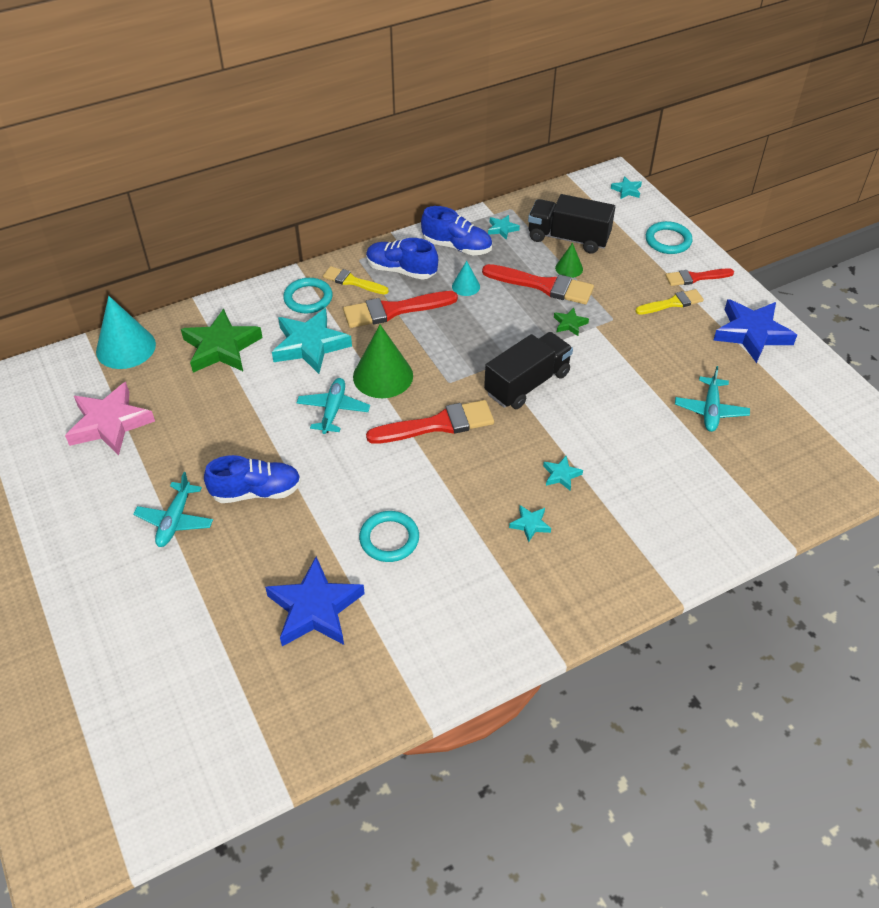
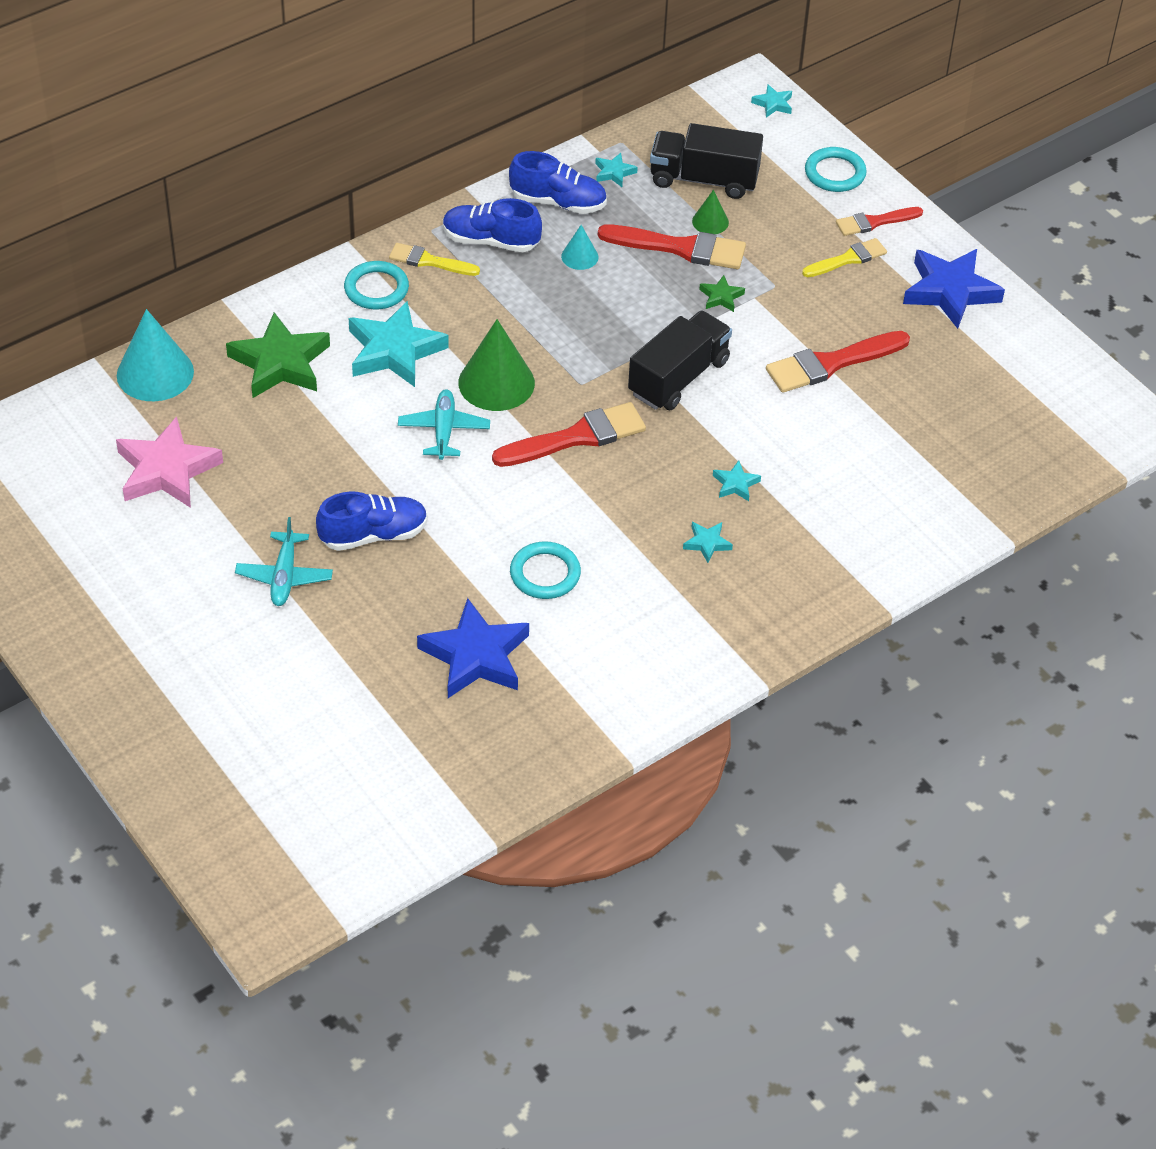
camera: 10 degrees left, 0 degrees up
red brush [343,291,458,328] -> red brush moved to [766,331,910,393]
turquoise plane [675,366,750,432] -> none

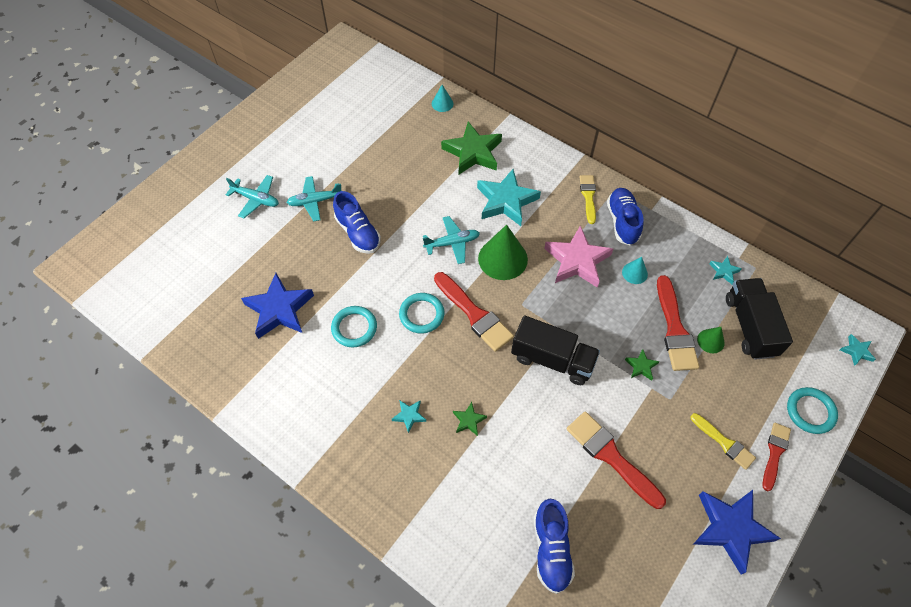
camera: 75 degrees right, 10 degrees up
pink star [116,416,223,508] -> pink star moved to [544,226,613,288]
turquoise cone [117,309,194,401] -> turquoise cone [432,85,453,112], size x0.51
turquoise ring [344,261,409,309] -> turquoise ring moved to [399,293,444,334]
blue shoe [509,151,607,214] -> blue shoe moved to [534,499,575,594]
turquoise star [713,460,761,501] -> green star [453,402,487,436]
red brush [836,207,923,236] -> red brush turned 60 degrees clockwise [763,423,791,491]
none -> turquoise plane [226,175,279,218]

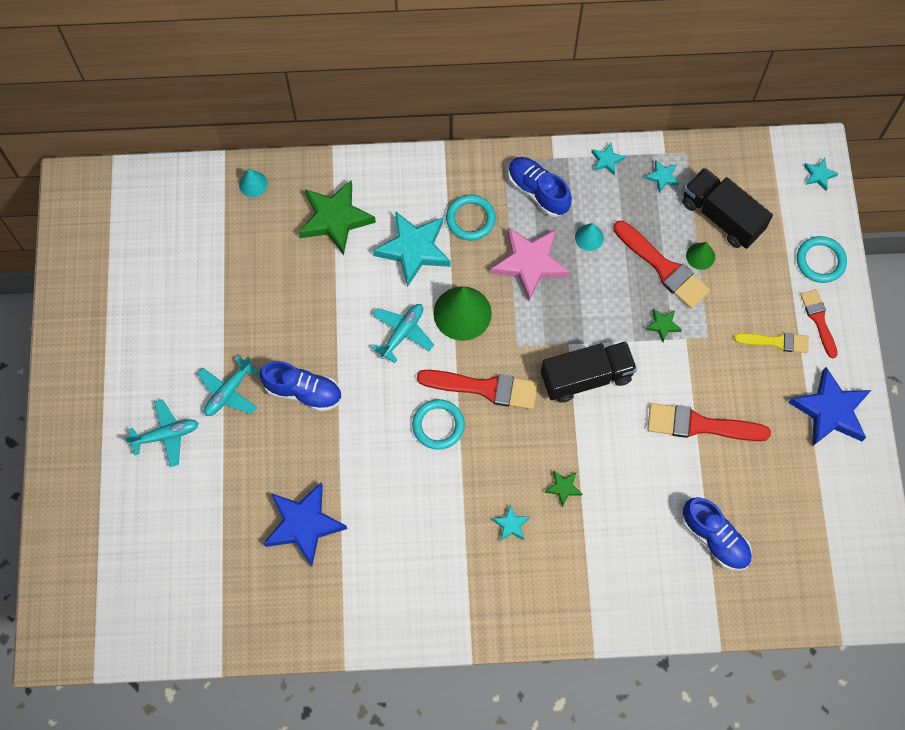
camera: 40 degrees left, 10 degrees up
turquoise ring [331,306,377,347] -> turquoise ring moved to [446,195,496,240]
yellow brush [580,175,596,224] -> none
none -> turquoise star [591,143,626,175]

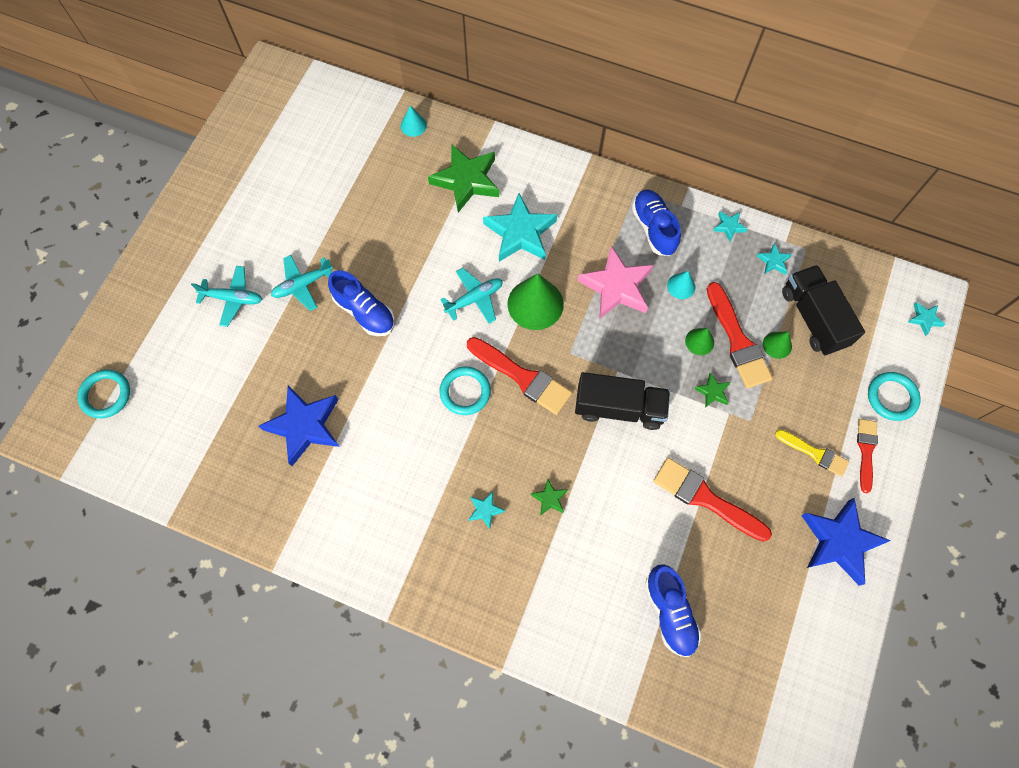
camera: 25 degrees right, 0 degrees up
turquoise ring [446,195,496,240] -> turquoise ring moved to [77,370,130,418]
none -> green cone [685,328,714,355]

